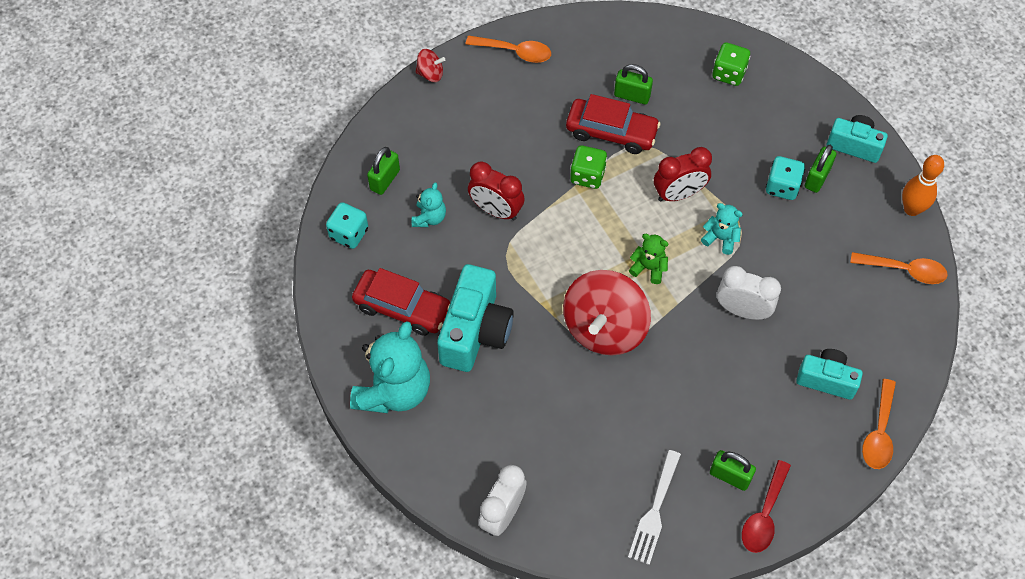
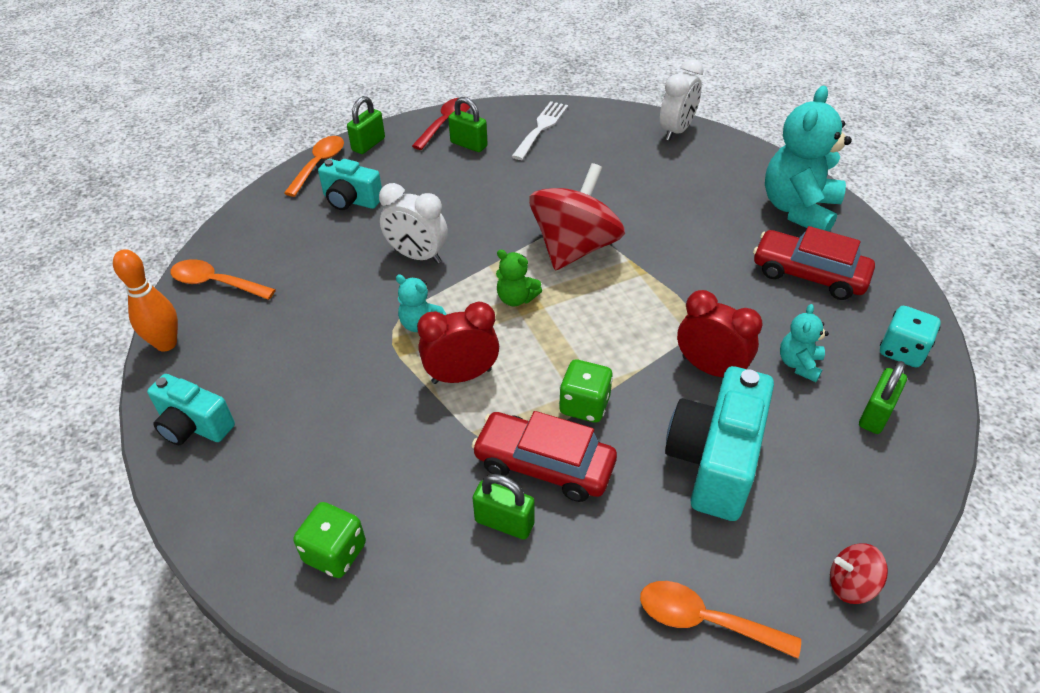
camera: 175 degrees left, 15 degrees down
turquoise camera [437,264,514,372] -> turquoise camera moved to [665,366,774,521]
turquoise dice [766,156,805,200] -> none
green padlock [805,145,837,193] -> green padlock moved to [347,96,385,154]

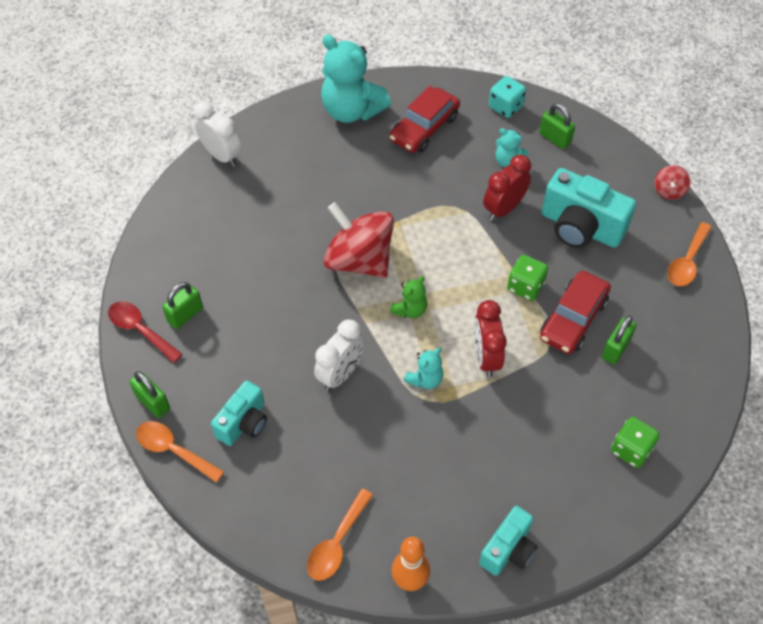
camera: 80 degrees left, 10 degrees up
white fork [511,101,568,160] -> none

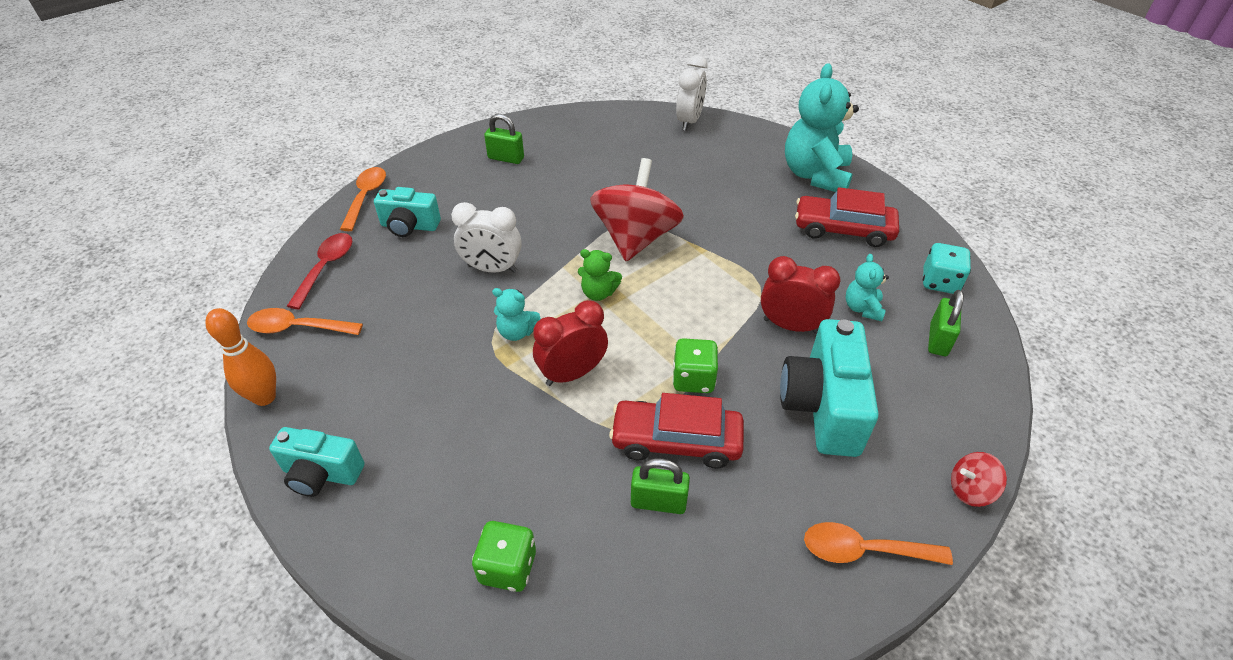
camera: 65 degrees right, 10 degrees down
red spoon [108,301,183,363] -> red spoon moved to [287,233,352,309]
green padlock [129,371,170,418] -> none

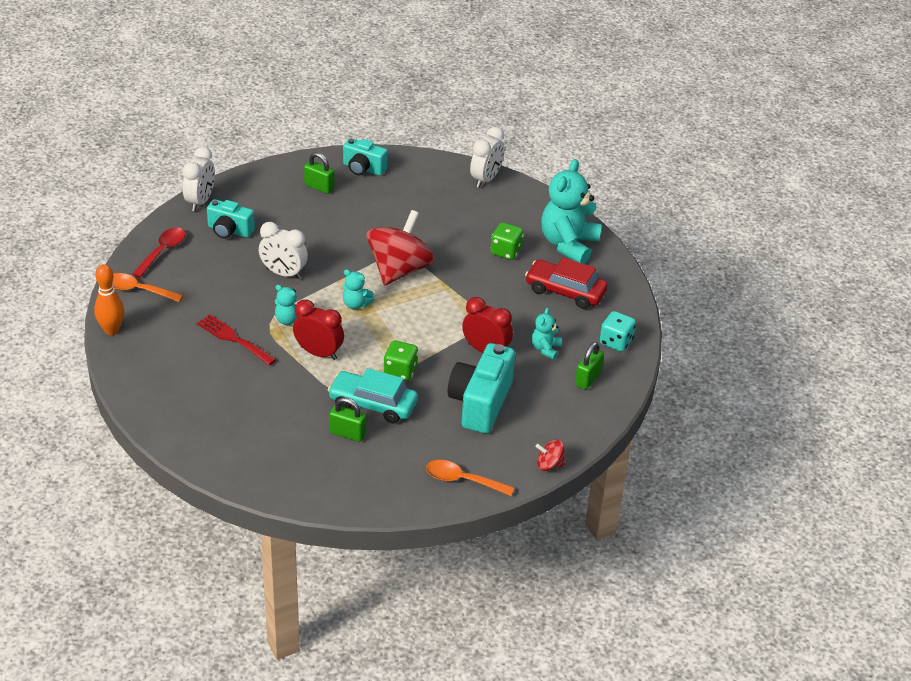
camera: 10 degrees right, 5 degrees down
turquoise camera [269,427,365,497] -> turquoise camera moved to [343,138,388,176]
orange spoon [340,167,386,231] -> white clock [182,147,215,211]
green dice [472,521,536,592] -> green dice moved to [491,222,524,260]
red clock [533,300,608,386] -> red clock turned 45 degrees clockwise [293,300,344,360]
green teddy bear [578,249,622,301] -> turquoise teddy bear [342,269,375,309]
red car [609,393,744,468] -> turquoise car [328,368,418,424]
none -> red fork [197,314,277,365]

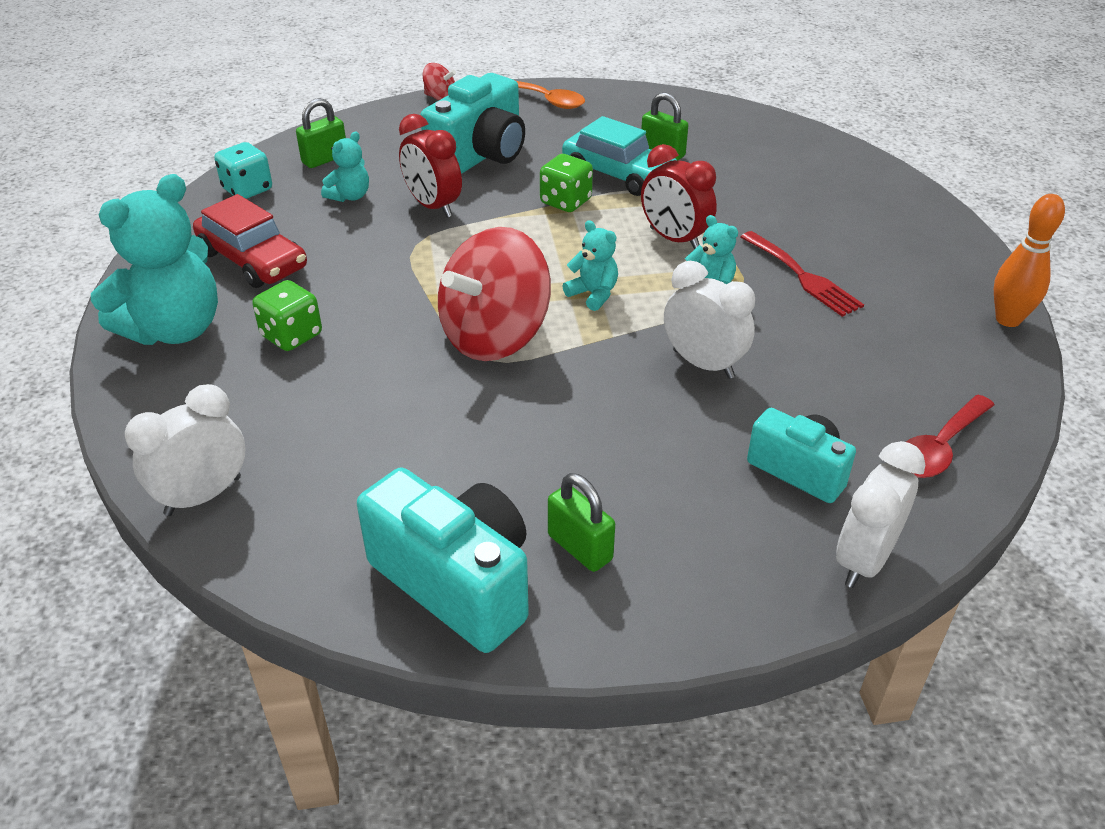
camera: 160 degrees left, 0 degrees up
orange spoon [112,273,183,302] -> none
turquoise camera [343,138,388,176] -> turquoise camera [357,467,529,653], size x1.63

